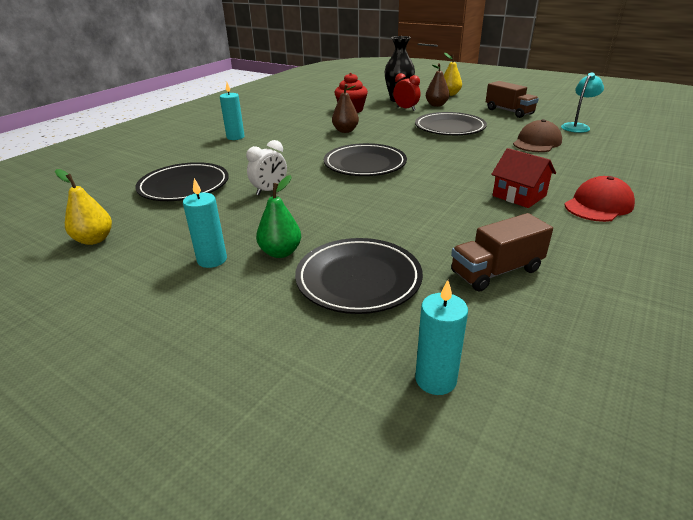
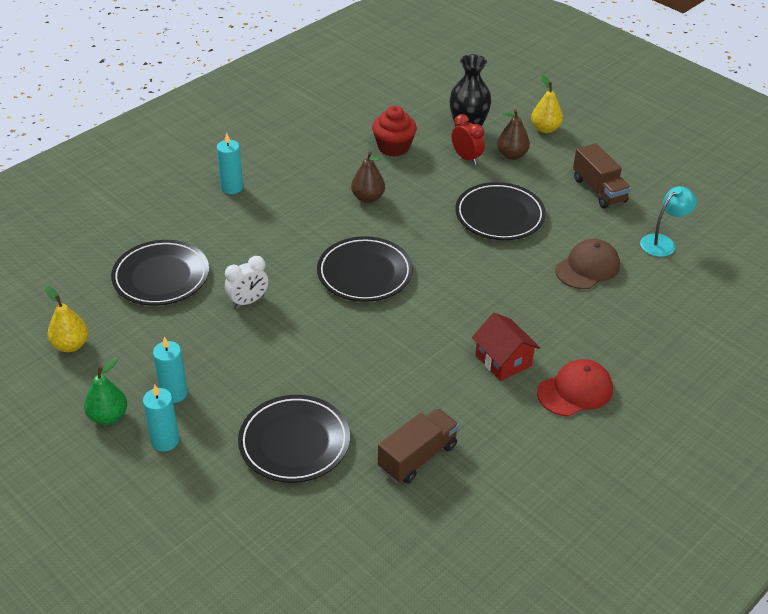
camera: 10 degrees right, 10 degrees up
green pear [256,175,301,258] -> green pear moved to [84,358,127,425]
turquoise candle [415,280,468,395] -> turquoise candle moved to [143,385,179,451]
brown truck [451,213,553,291] -> brown truck turned 150 degrees clockwise [378,408,459,484]

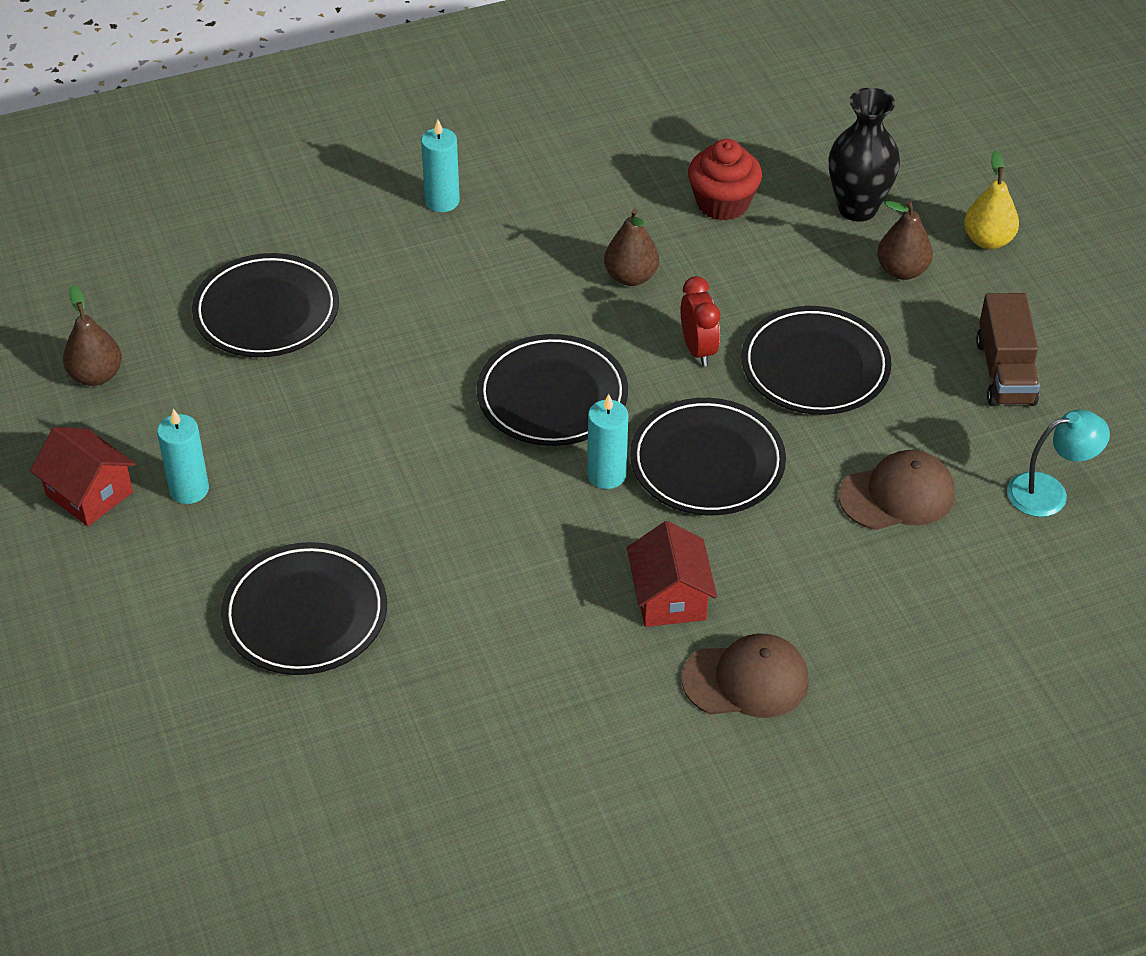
camera: 25 degrees right, 5 degrees up
yellow pear [45,286,88,352] -> brown pear [63,285,122,386]
green pear [84,358,127,425] -> red house [30,427,136,526]
turquoise candle [143,385,179,451] -> turquoise candle moved to [587,394,628,489]
white clock [225,256,268,308] -> none
brown truck [378,408,459,484] -> none
red clock [452,114,485,165] -> red clock moved to [681,276,720,367]
red cap [537,359,613,417] -> brown cap [682,634,809,718]
none -> black plate [630,398,786,515]

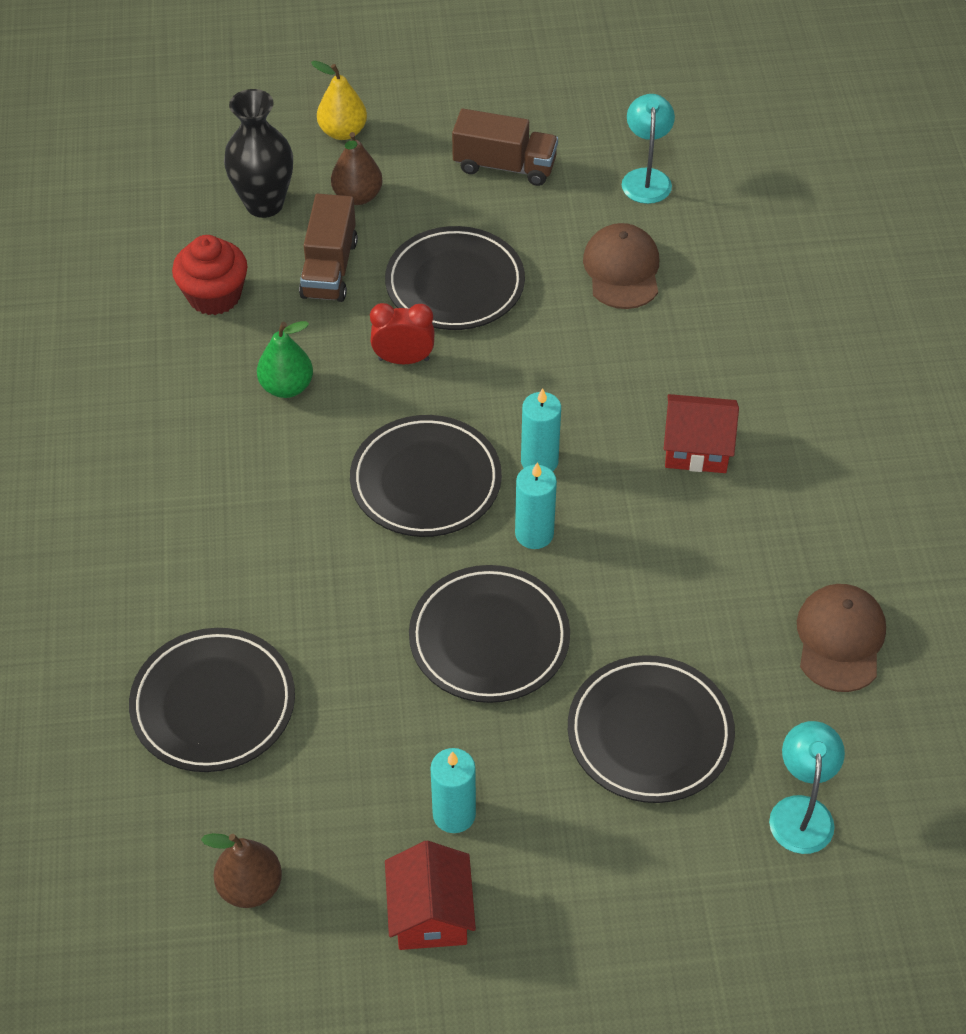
camera: 75 degrees left, 5 degrees up
red house [30,427,136,526] -> red house turned 60 degrees counterclockwise [385,841,476,950]
turquoise candle [421,119,460,212] -> turquoise candle moved to [515,463,557,549]
brown pear [604,208,659,286] -> green pear [257,321,313,398]
black plate [630,398,786,515] -> black plate moved to [409,565,570,703]
brown cap [682,634,809,718] -> brown cap moved to [797,584,886,692]
none -> brown truck [299,194,358,302]
none -> turquoise lamp [769,721,845,854]

